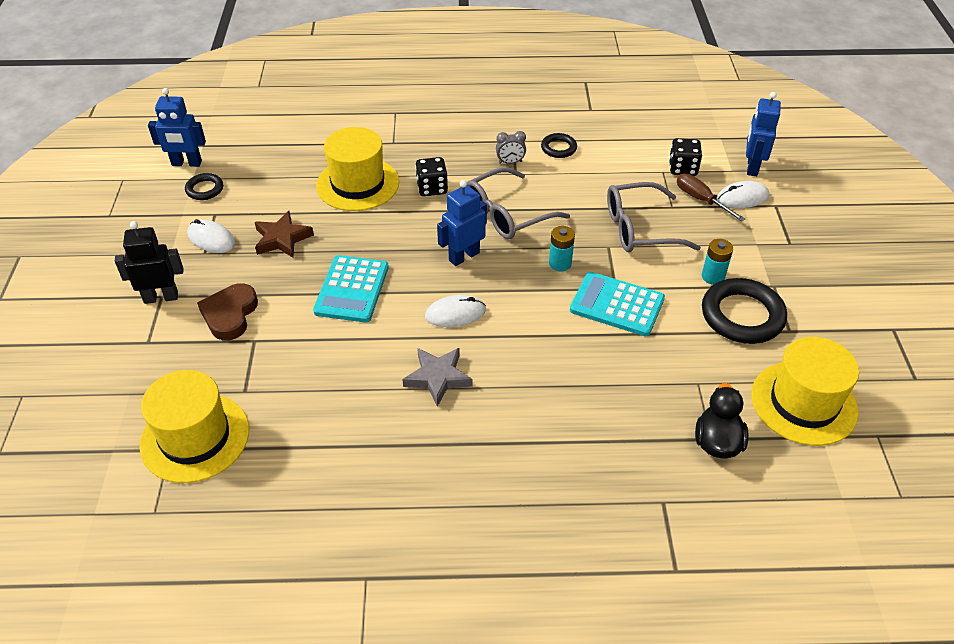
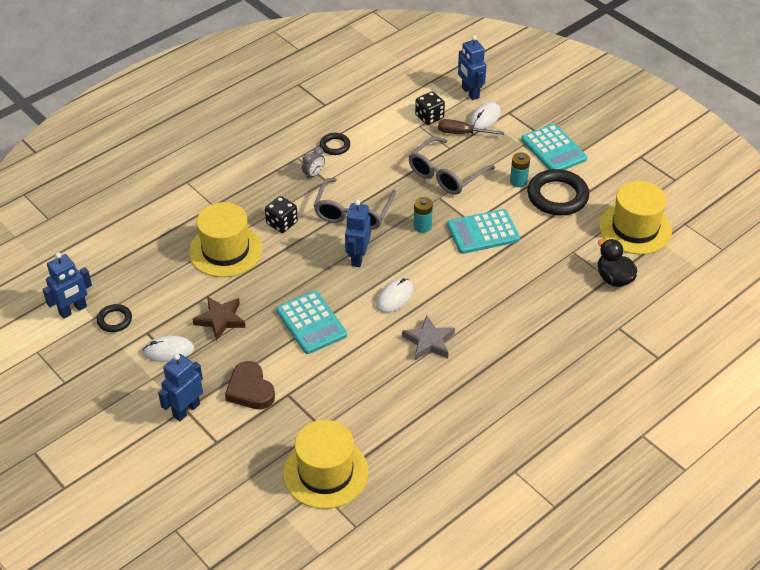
camera: 40 degrees left, 0 degrees up
black robot [115,221,184,304] -> blue robot [158,354,203,421]
none -> turquoise calculator [521,124,587,170]

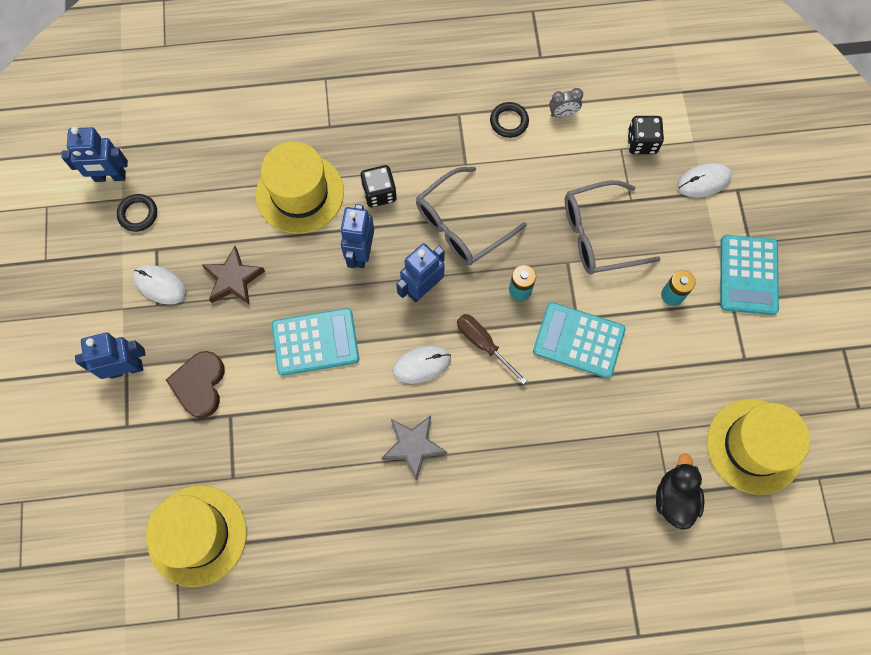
camera: 35 degrees right, 25 degrees up
turquoise calculator [276,291,347,354] -> turquoise calculator turned 105 degrees counterclockwise [272,308,359,376]
grey clock [302,147,325,180] -> grey clock moved to [549,88,583,117]
brown screwdriver [438,119,504,135] -> brown screwdriver moved to [457,314,527,384]
blue robot [458,35,487,100] -> blue robot moved to [340,204,374,268]
black ring [527,169,589,215] -> none

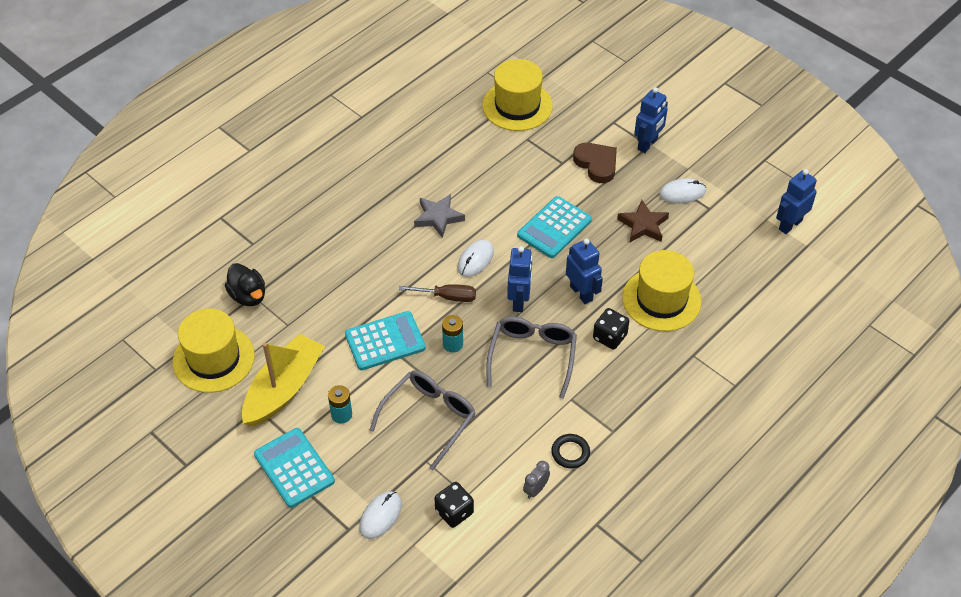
camera: 140 degrees right, 20 degrees down
black ring [117,194,157,232] -> none
none -> yellow boat [242,334,325,426]

